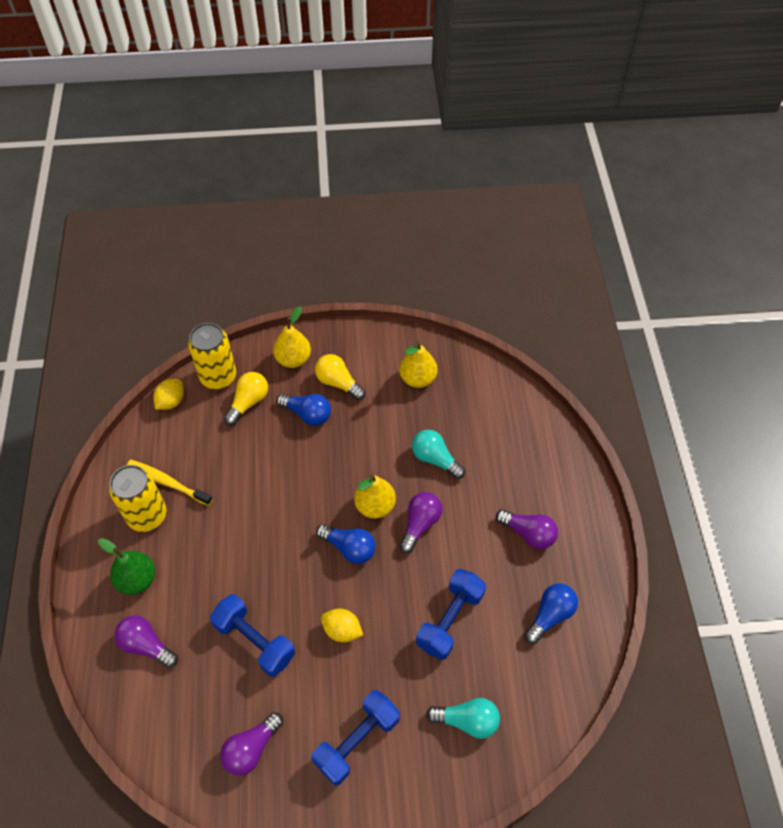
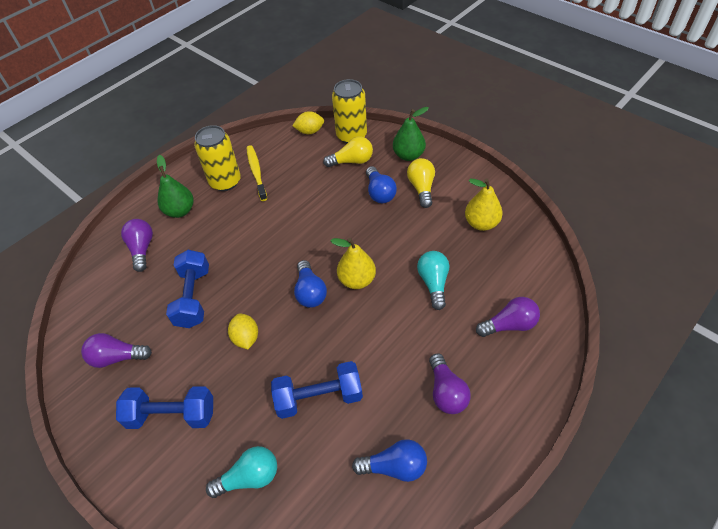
camera: 50 degrees right, 5 degrees down
yellow pear [273,306,311,368] -> green pear [393,107,429,161]
purple light bulb [399,492,442,553] -> purple light bulb moved to [476,297,540,337]
turquoise light bulb [426,698,500,739] -> turquoise light bulb turned 75 degrees counterclockwise [206,446,277,498]

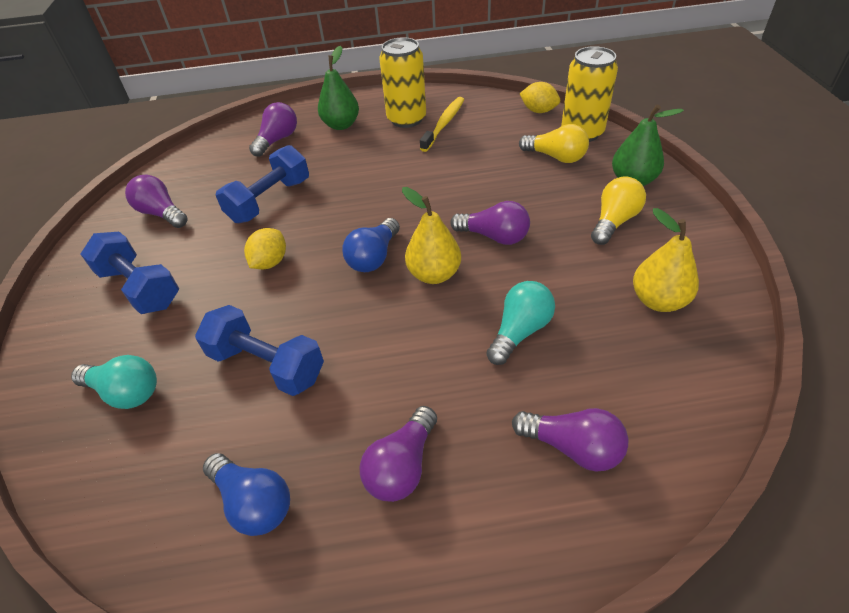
camera: 40 degrees right, 5 degrees down
blue light bulb [366,166,397,203] -> none
none -> purple light bulb [450,201,530,245]

